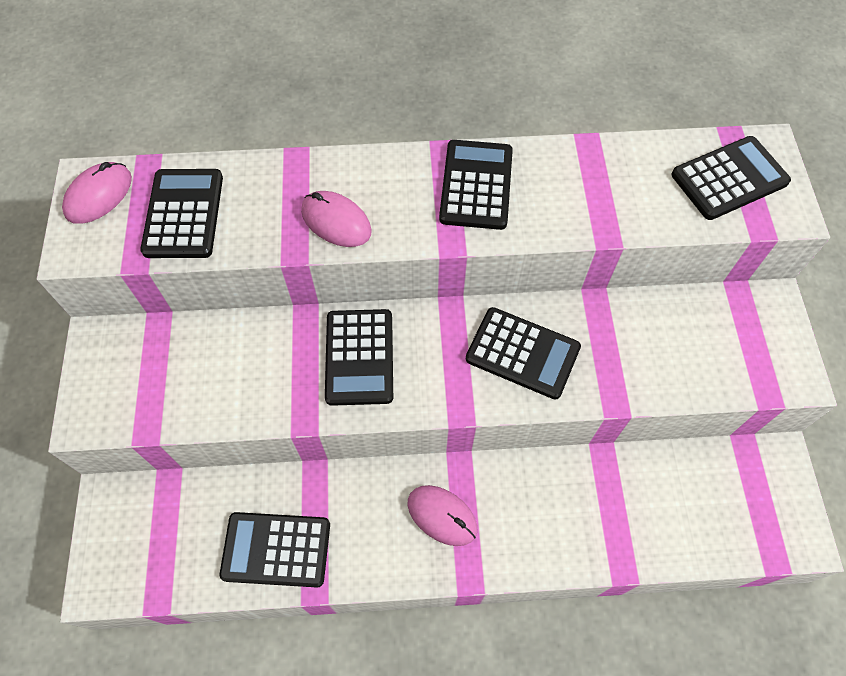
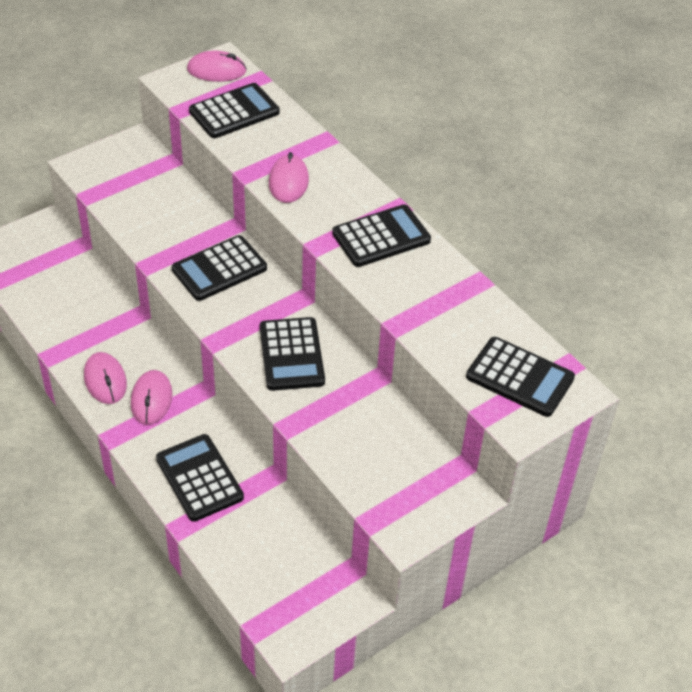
camera: 55 degrees right, 15 degrees down
black calculator [219,512,330,587] -> black calculator moved to [156,434,244,522]
none -> pink mouse [84,352,127,404]

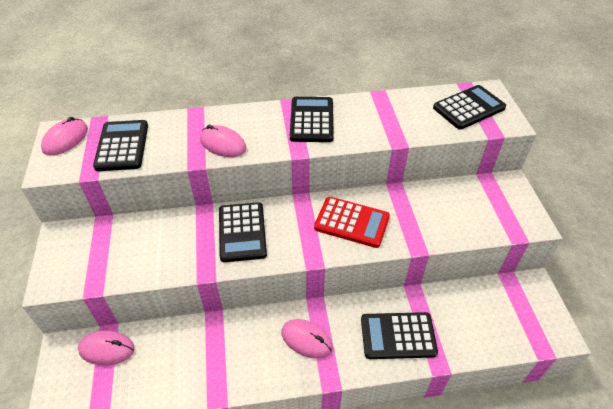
camera: 60 degrees left, 0 degrees up
pink mouse [84,352,127,404] -> pink mouse moved to [78,331,135,365]
black calculator [260,317,325,391] -> red calculator [314,197,390,248]

